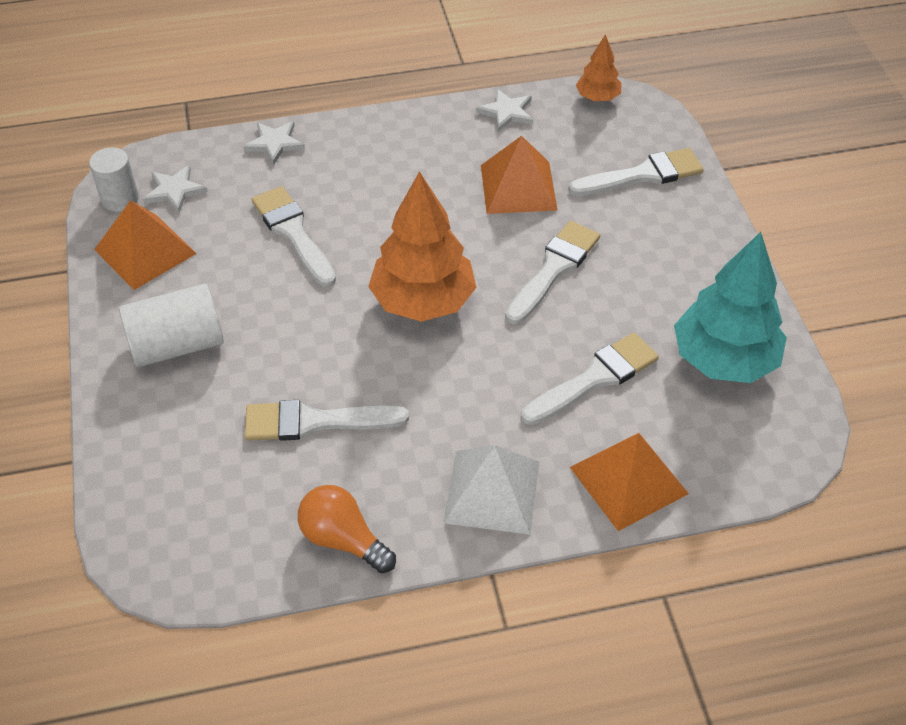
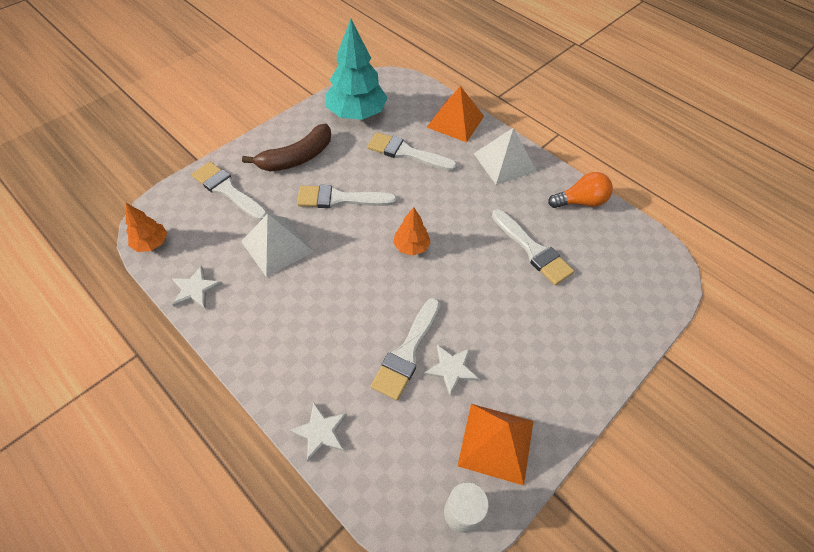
camera: 125 degrees left, 5 degrees up
white cylinder [119,284,224,367] -> none
white star [143,165,208,213] -> white star moved to [424,345,479,396]
orange light bulb [298,485,396,573] -> orange light bulb turned 105 degrees counterclockwise [548,172,613,208]
orange tree [368,171,477,322] -> orange tree [393,207,431,256], size x0.51
orange pyramid [481,136,558,214] -> white pyramid [241,214,314,277]
none -> brown banana [242,124,331,171]

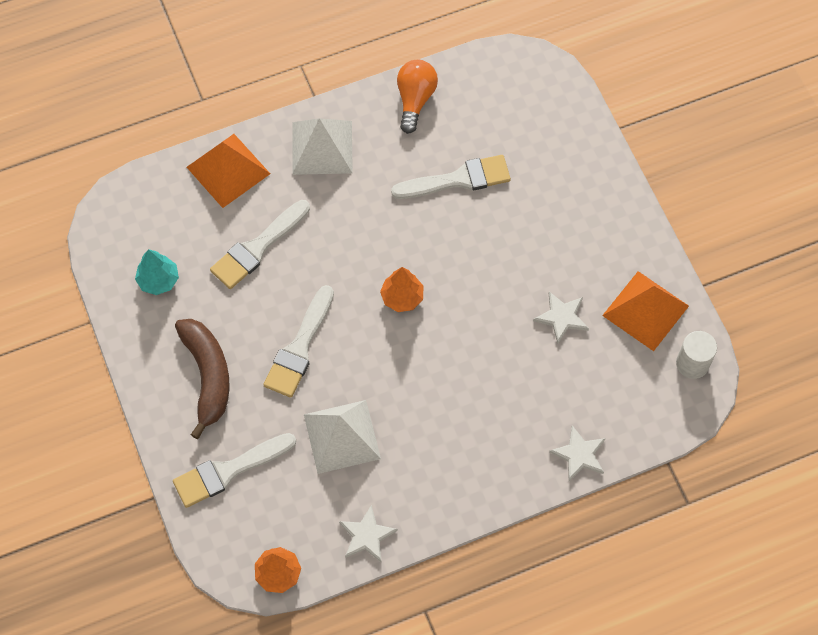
camera: 65 degrees left, 10 degrees up
turquoise tree [326,19,387,120] -> turquoise tree [135,249,179,295], size x0.51
white brush [371,298,440,401] -> none

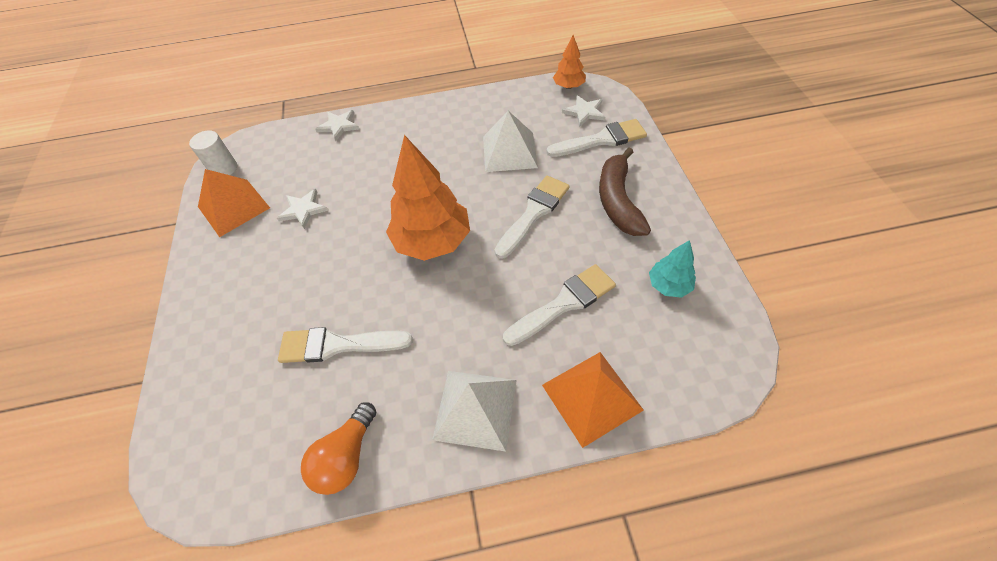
camera: 165 degrees left, 10 degrees down
white star [339,505,398,563] -> white star moved to [562,95,605,127]
orange tree [380,267,423,312] -> orange tree [386,135,470,261], size x1.98

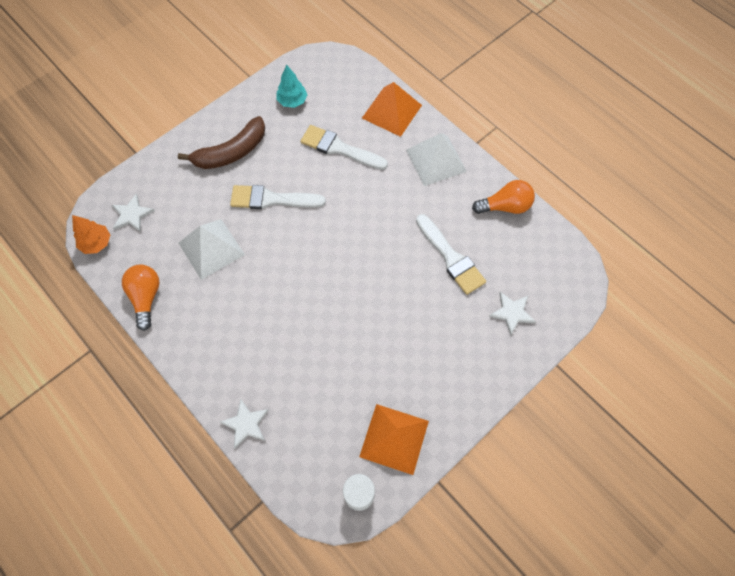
camera: 125 degrees left, 10 degrees up
white star [277,189,328,229] -> white star moved to [489,292,536,335]
orange tree [386,135,470,261] -> none
white brush [546,119,647,157] -> none
none -> orange light bulb [122,265,160,331]

